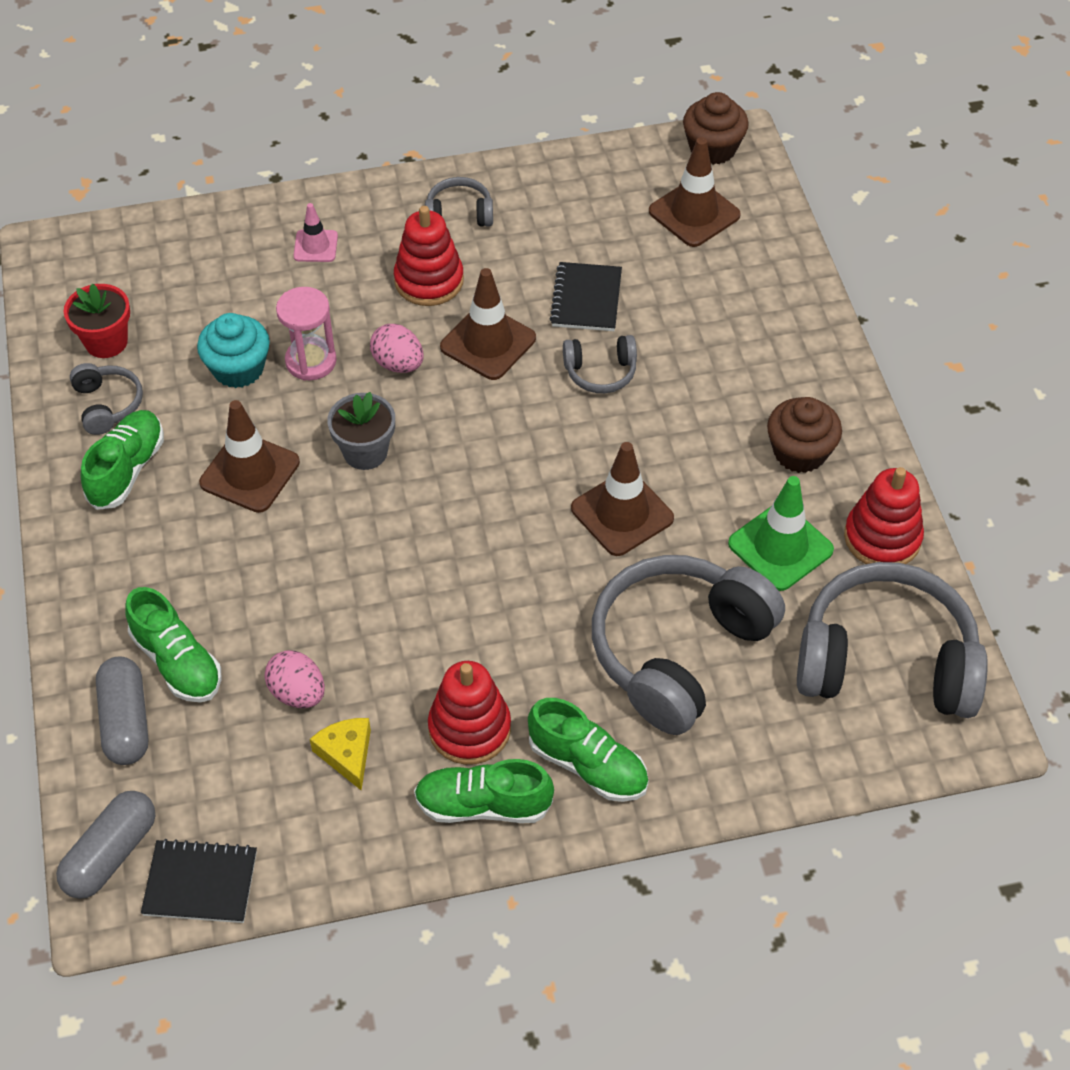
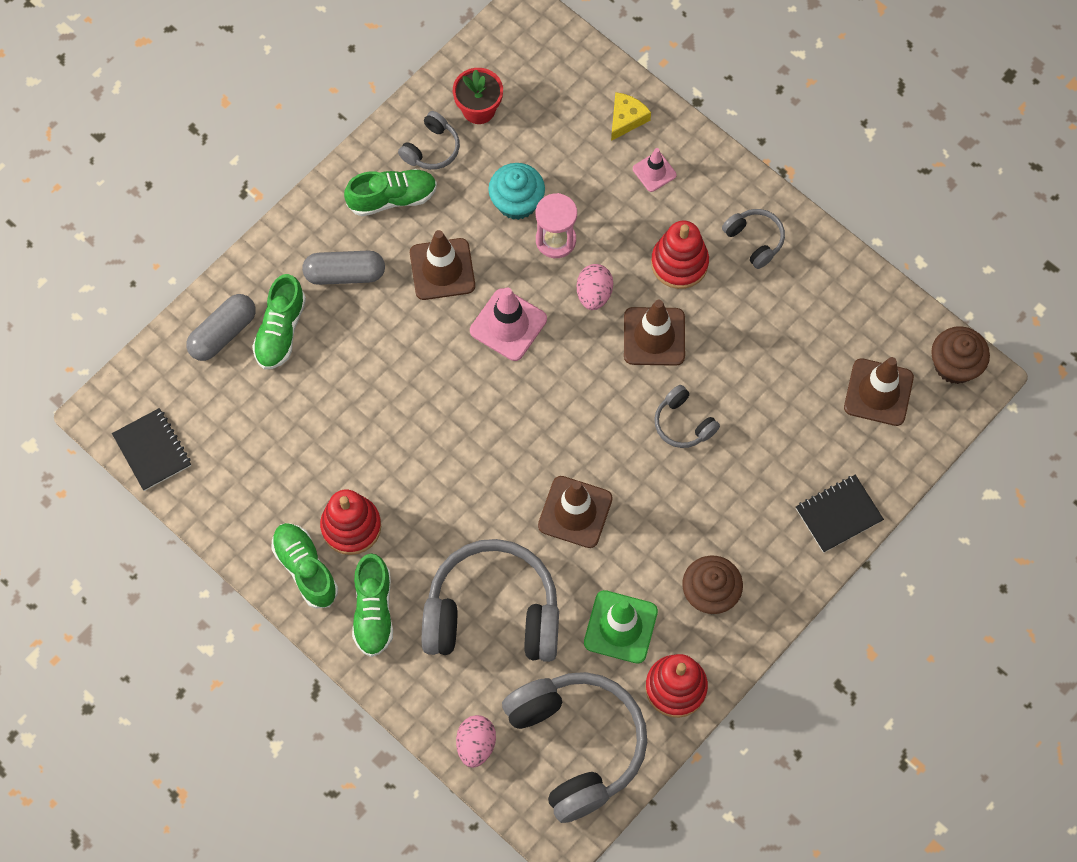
camera: 55 degrees right, 15 degrees up
grey capsule [56,791,155,899] -> grey capsule moved to [302,251,385,285]
pink egg [265,650,325,708] -> pink egg moved to [456,715,496,768]
yellow cheese [310,718,371,791] -> yellow cheese moved to [611,92,651,141]
grey flower pot [327,392,395,470] -> pink traffic cone [470,287,547,361]
black notebook [550,262,622,331] -> black notebook moved to [796,475,884,553]

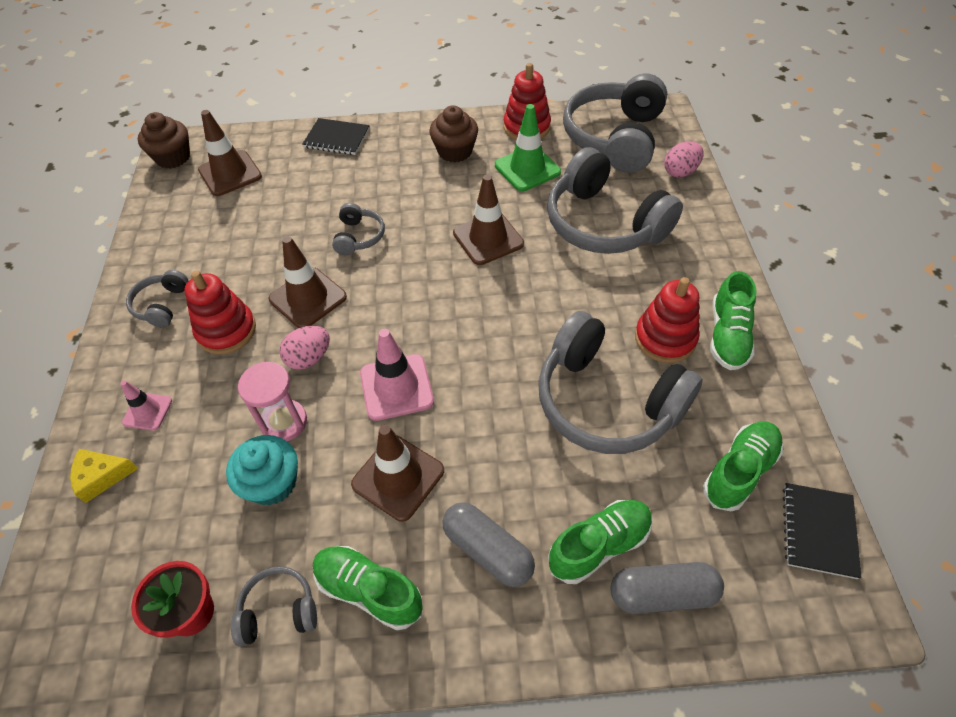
camera: 135 degrees left, 15 degrees down
green shoe [352,553,393,657] -> green shoe moved to [703,422,783,512]
none -> grey headphones [538,311,703,454]

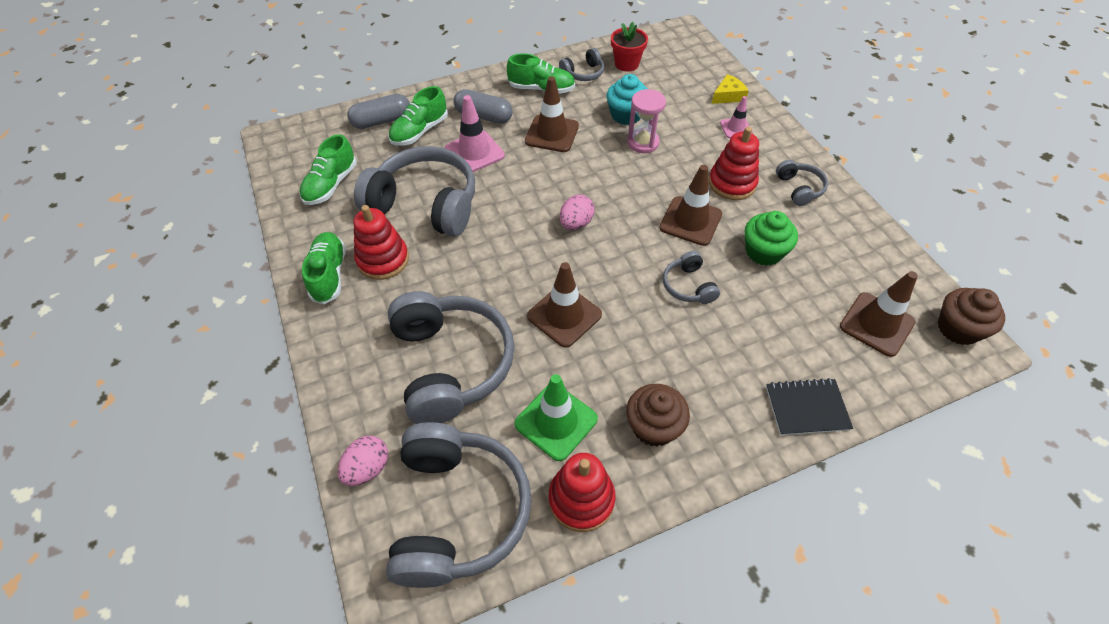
camera: 160 degrees right, 0 degrees up
pink egg [280,326,330,370] -> pink egg moved to [560,195,595,230]
pink traffic cone [360,329,434,421] -> pink traffic cone moved to [445,95,505,172]
grey headphones [547,147,683,254] -> grey headphones turned 45 degrees clockwise [387,291,515,424]
black notebook [783,483,861,579] -> none
none -> green cupcake [745,211,798,266]

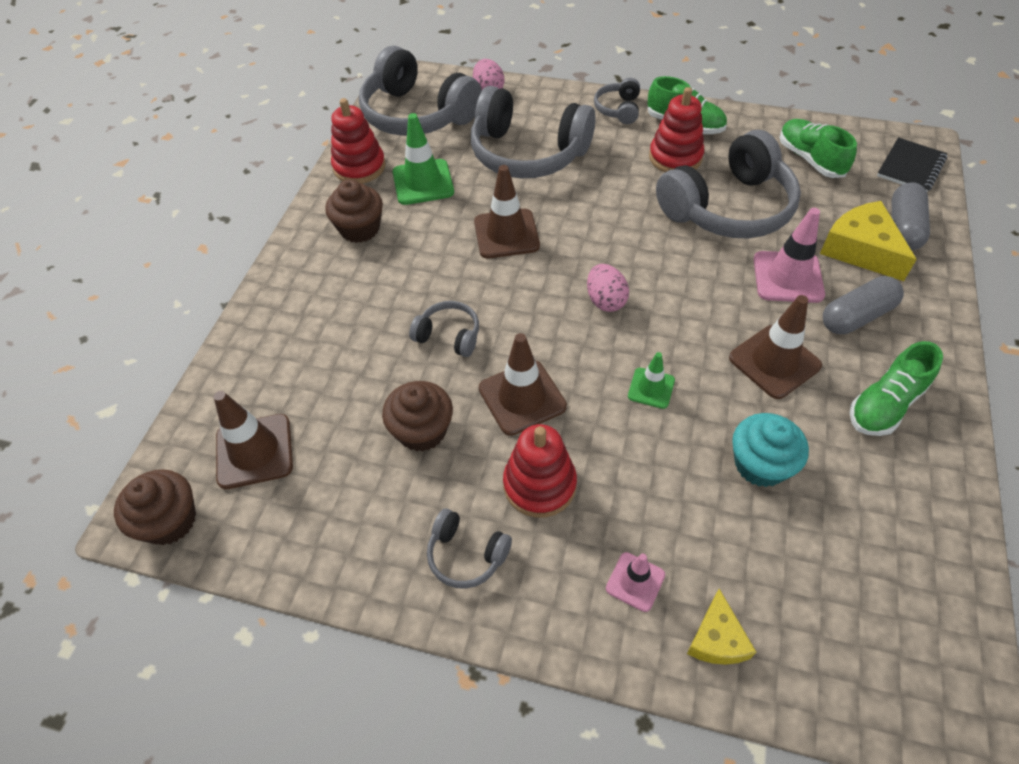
camera: 130 degrees right, 0 degrees up
green shoe [388,86,448,146] -> yellow cheese [820,201,917,281]
grey headphones [559,48,604,81] -> grey headphones moved to [594,78,640,124]
red flower pot [611,22,648,72] -> none
pink hourglass [627,89,666,153] -> none
green cupcake [745,211,798,266] -> brown cupcake [382,381,453,452]
black notebook [766,378,853,435] -> black notebook moved to [877,137,947,192]
none -> green traffic cone [628,352,675,409]

